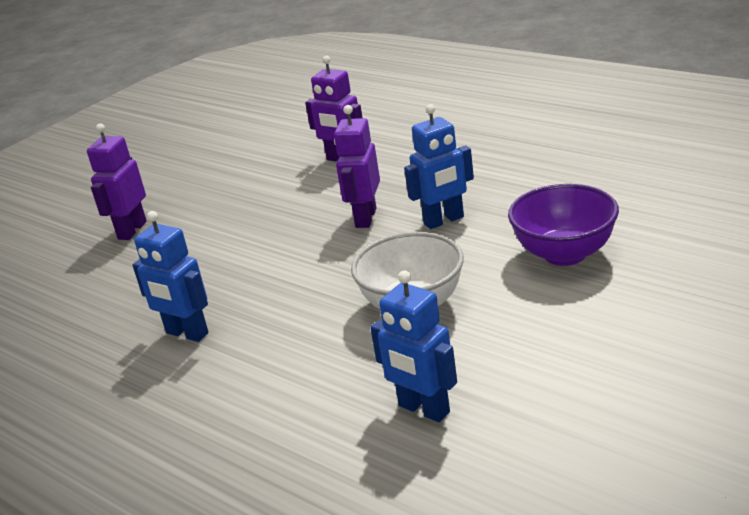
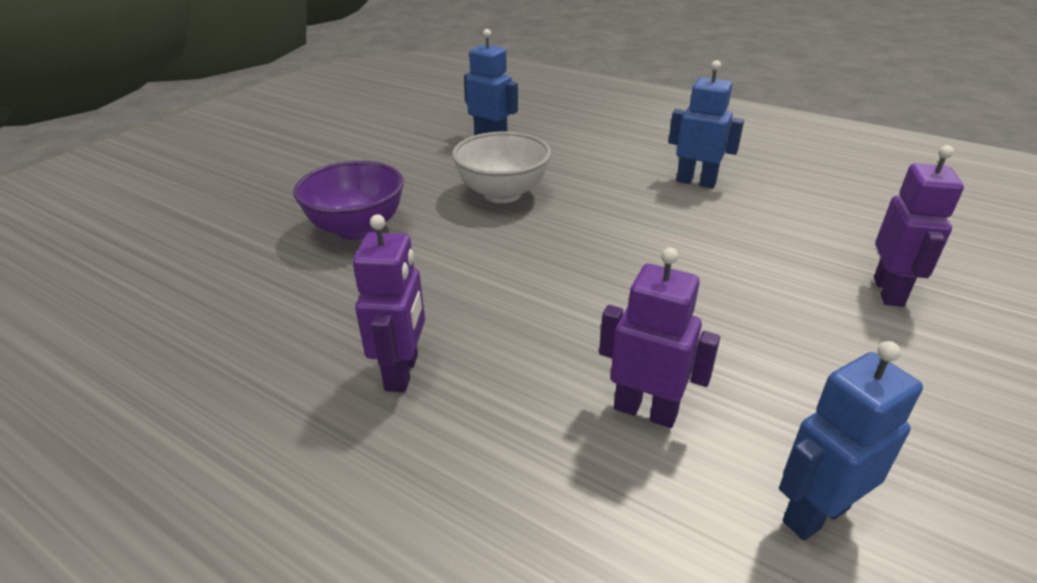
camera: 170 degrees right, 5 degrees up
purple robot [334,105,380,228] -> purple robot moved to [353,214,425,392]
blue robot [404,104,474,229] -> blue robot moved to [779,341,923,540]

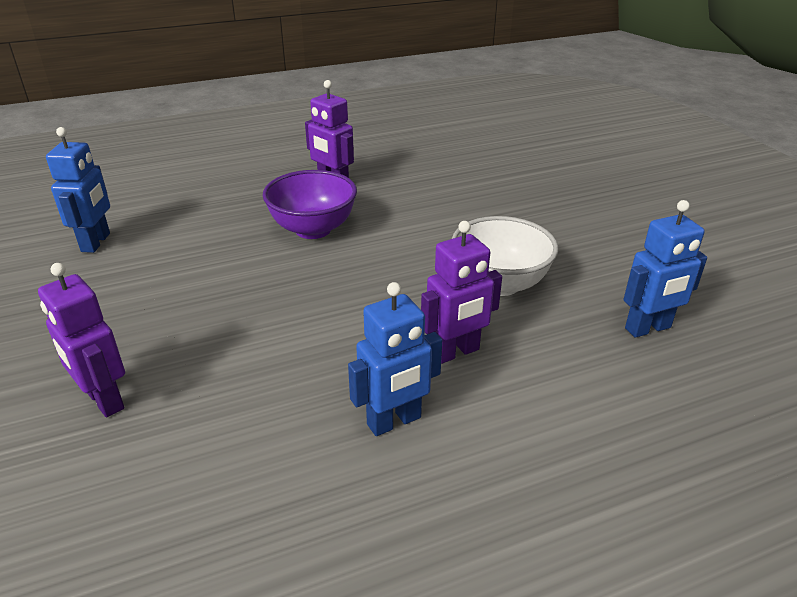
camera: 125 degrees right, 0 degrees up
purple bowl [293,161,404,240] -> purple bowl moved to [263,170,357,239]
purple robot [599,247,720,428] -> purple robot moved to [421,221,502,364]

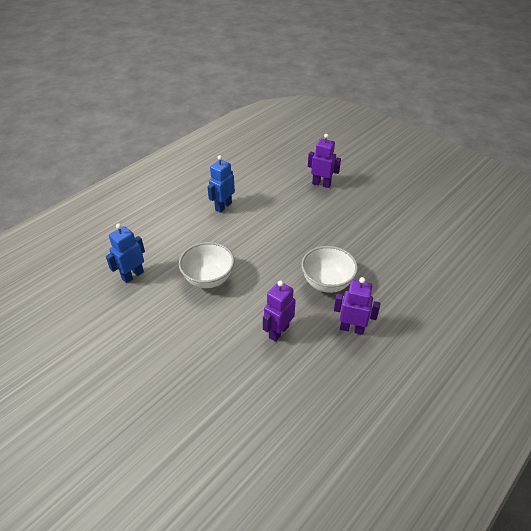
camera: 155 degrees right, 10 degrees up
blue robot [46,127,110,253] -> none
purple bowl [263,170,357,239] -> white bowl [301,246,358,293]
purple robot [421,221,502,364] -> purple robot moved to [263,280,296,342]

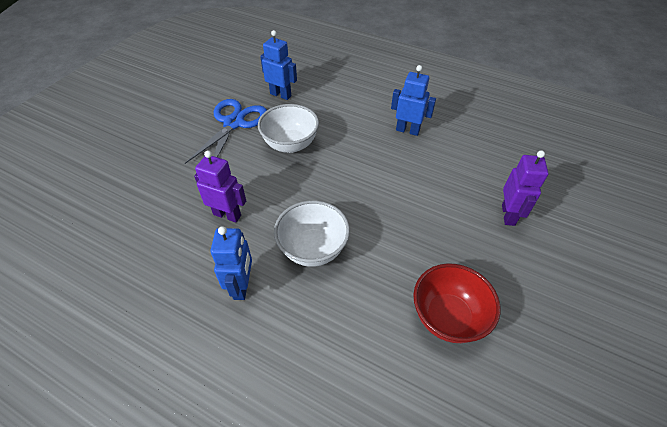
camera: 75 degrees right, 5 degrees up
purple robot [334,277,381,335] -> blue robot [211,226,252,300]
none -> blue scissors [185,99,267,164]
none -> red bowl [413,263,500,343]

